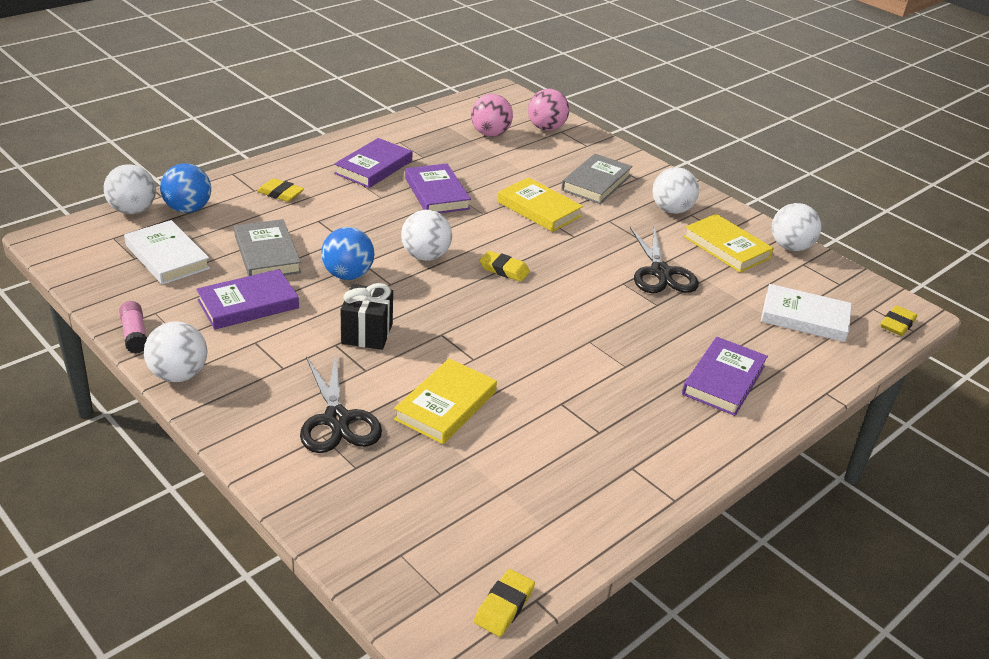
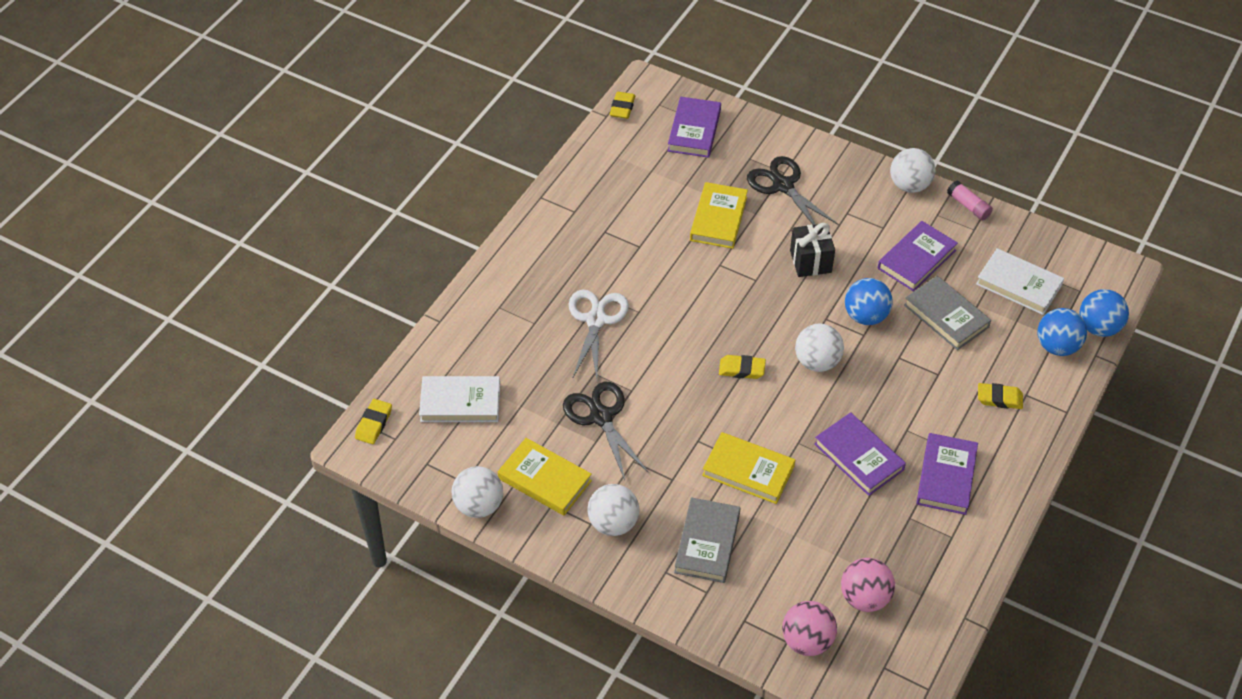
camera: 165 degrees right, 15 degrees up
white ball [104,164,156,214] -> blue ball [1079,289,1129,337]
purple book [682,337,768,416] -> purple book moved to [668,97,721,158]
none -> white scissors [569,290,629,379]

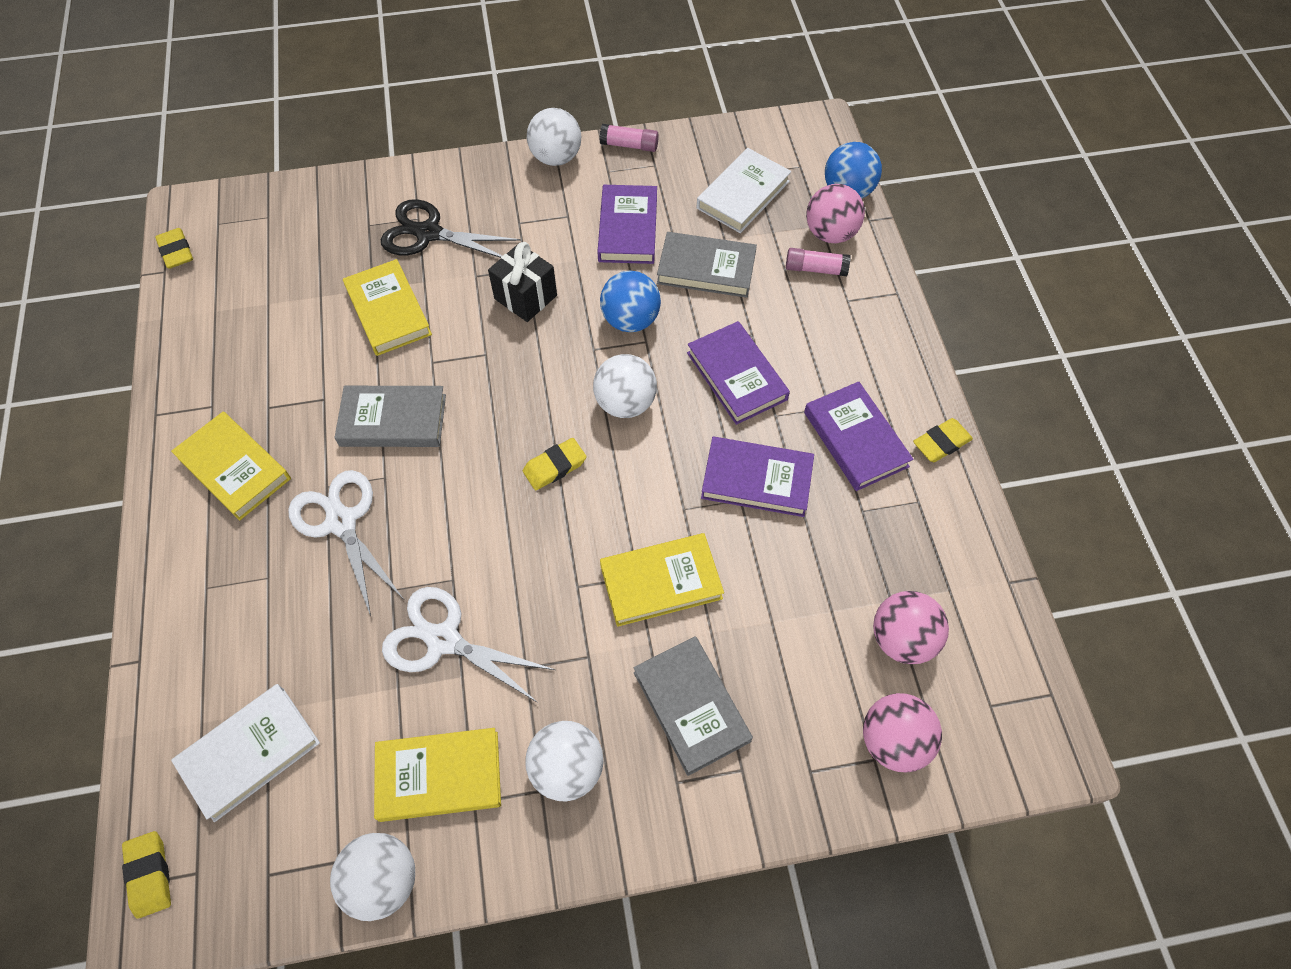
camera: 40 degrees left, 10 degrees up
black scissors [563,382,649,480] -> white scissors [382,587,555,703]
purple book [668,97,721,158] -> purple book moved to [687,321,790,425]
white book [976,248,1064,315] -> white book turned 45 degrees counterclockwise [697,148,791,233]
yellow eraser [978,383,1023,409] -> yellow eraser moved to [913,418,973,462]
blue ball [1038,308,1087,356] -> pink ball [806,184,865,243]
none -> yellow book [171,412,291,521]
none -> grey book [335,386,446,447]
none -> pink glue stick [786,248,851,276]

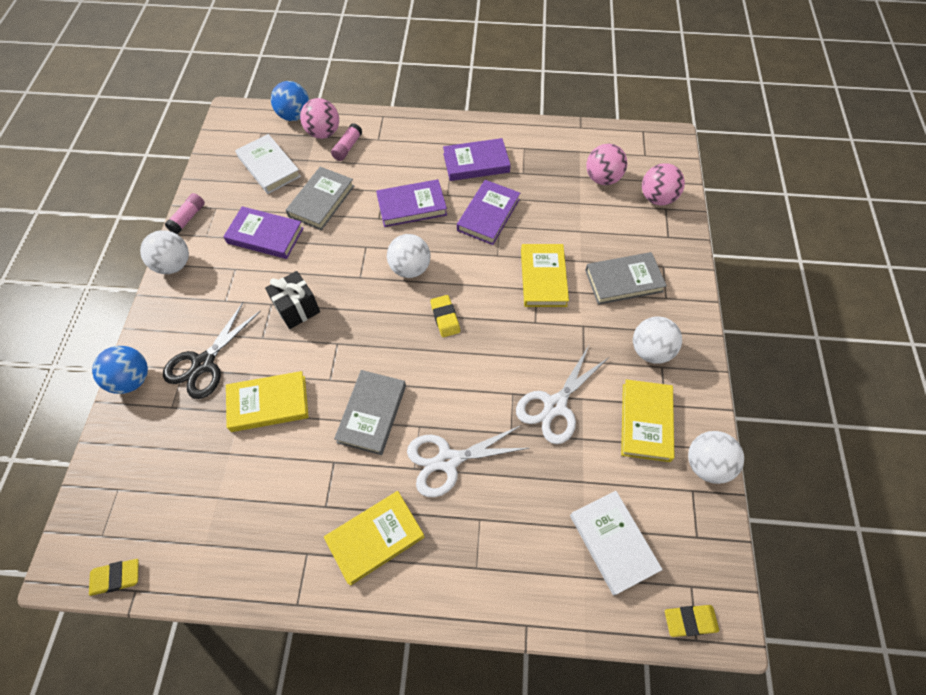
camera: 75 degrees left, 0 degrees up
blue ball [600,270,661,332] -> blue ball moved to [92,346,148,394]
yellow eraser [913,418,973,462] -> none

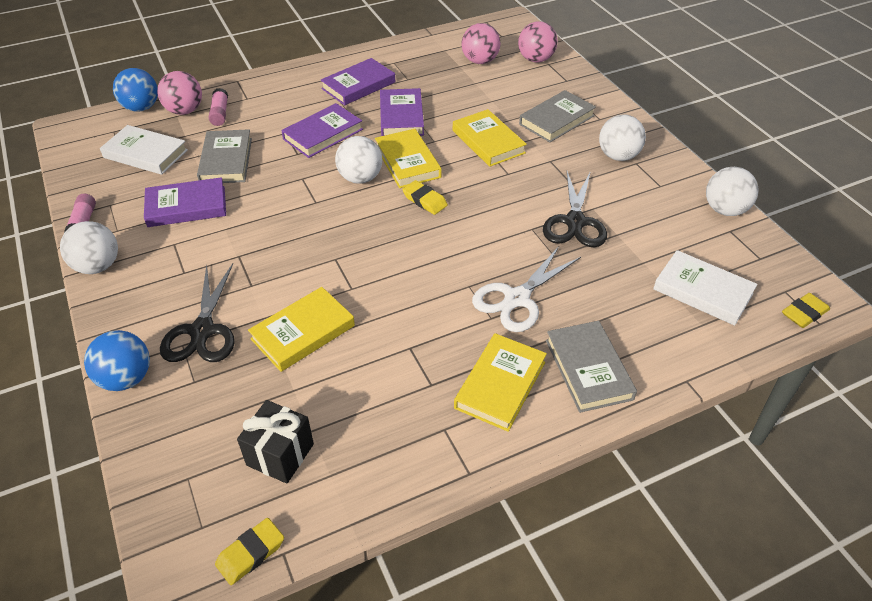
camera: 30 degrees left, 15 degrees down
black gift [265,271,320,329] -> black gift moved to [237,400,314,484]
grey book [334,370,406,455] -> grey book moved to [546,321,637,413]
white scissors [516,346,609,444] -> black scissors [543,171,607,247]
yellow book [621,379,675,462] -> yellow book moved to [375,129,442,188]

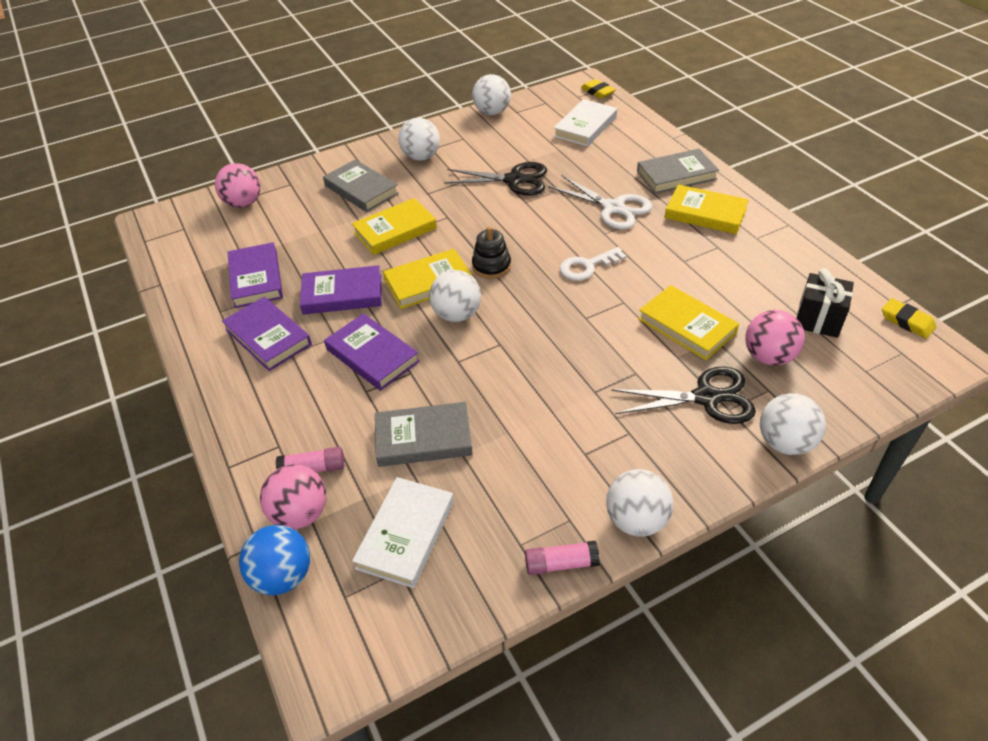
camera: 90 degrees left, 0 degrees up
blue ball [84,330,150,391] -> white ball [760,393,826,455]
purple book [144,177,226,227] -> purple book moved to [228,242,283,308]
yellow eraser [402,180,448,215] -> black stacking toy [472,227,511,279]
pink ball [461,23,501,64] -> pink ball moved to [745,310,805,366]
none -> white key [560,247,627,281]

